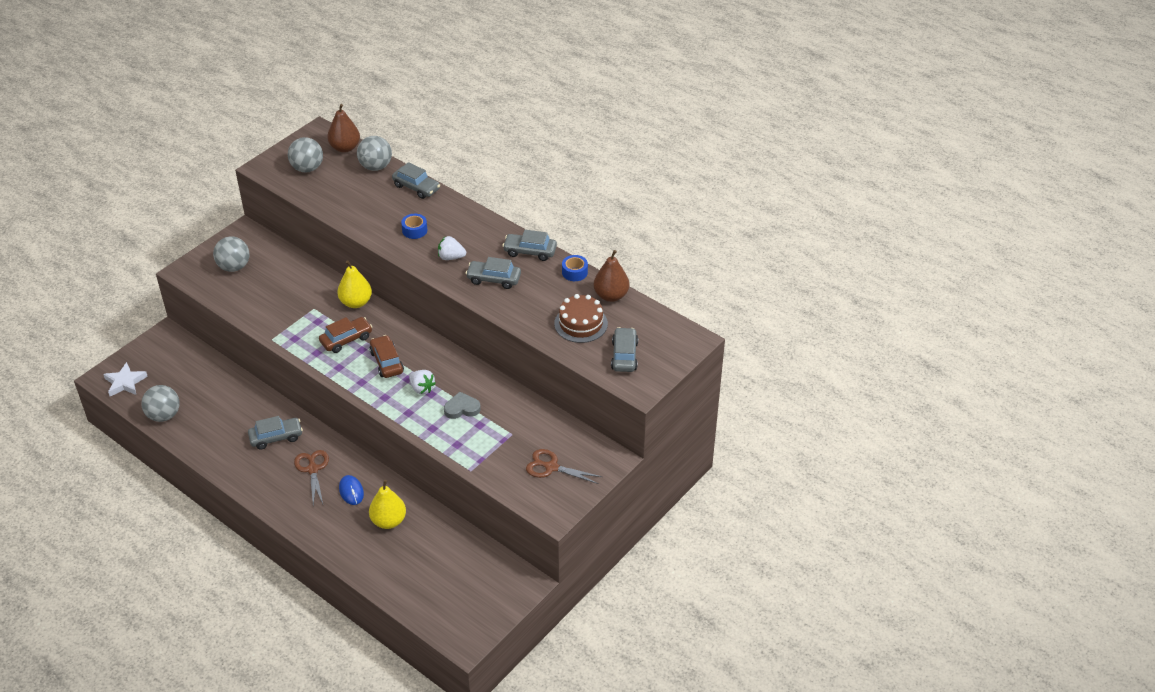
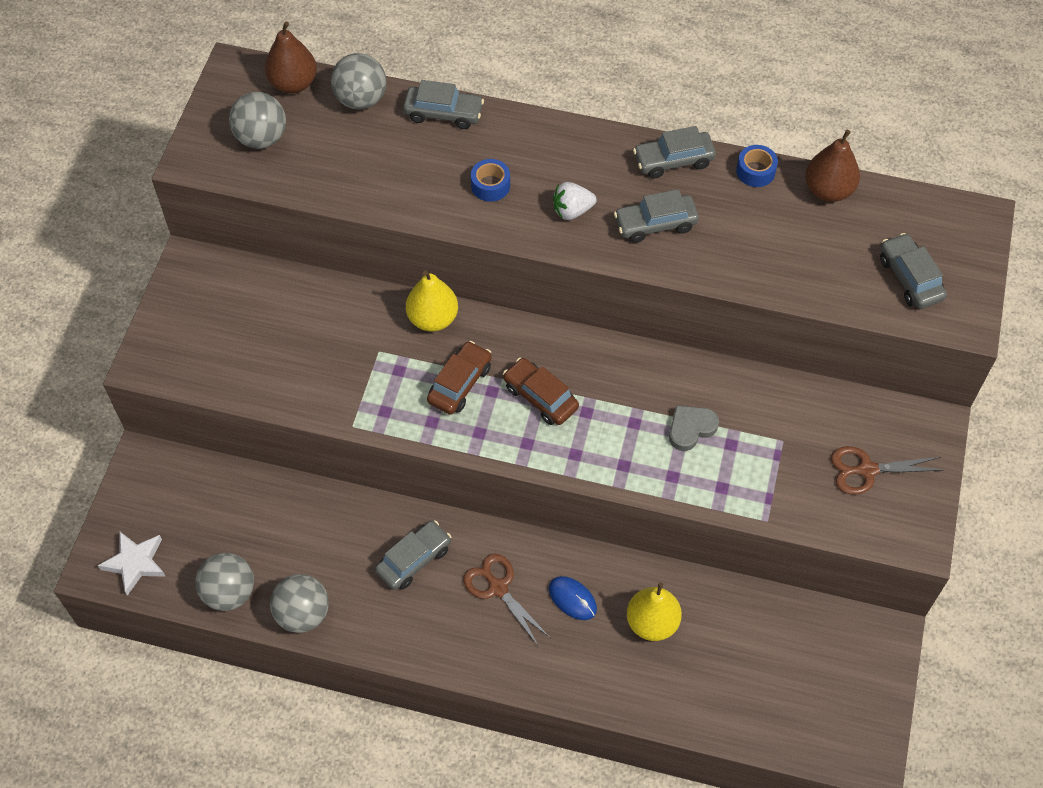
camera: 25 degrees left, 15 degrees up
grey ball [213,236,249,272] -> grey ball moved to [270,574,329,633]
white strawberry [409,370,436,394] -> none
brown cake [554,294,608,343] -> none

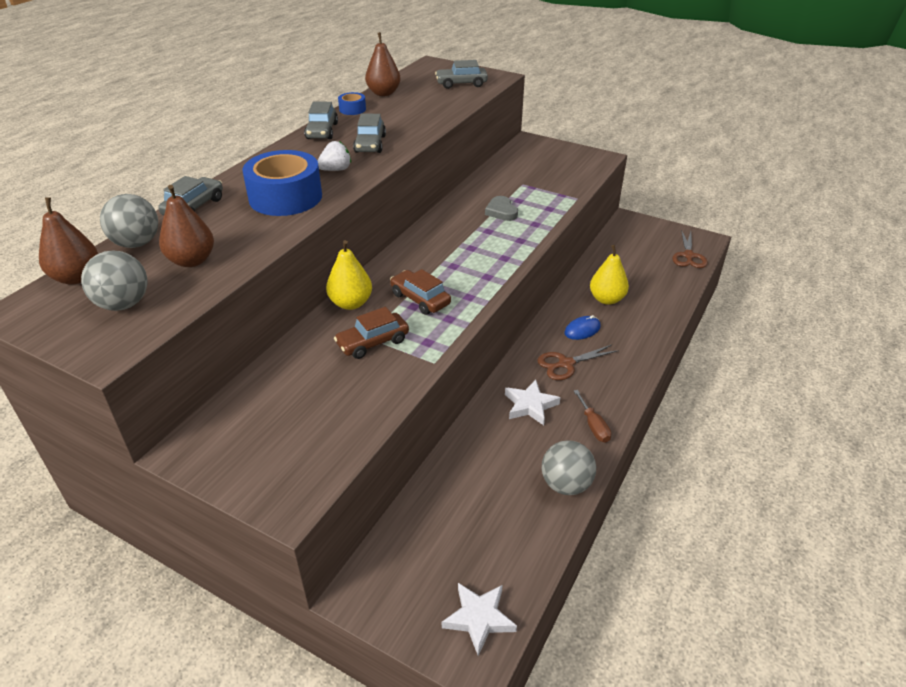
camera: 75 degrees left, 20 degrees down
grey ball [195,553,254,611] -> none
grey car [375,520,452,590] -> white star [505,380,560,425]
blue tape [471,159,510,202] -> blue tape [242,150,322,216], size x2.20
brown car [503,358,579,425] -> brown car moved to [334,307,409,359]
white strawberry [553,182,596,220] -> white strawberry turned 120 degrees counterclockwise [318,141,351,171]
brown scissors [831,446,945,495] -> brown scissors moved to [672,230,708,268]
none -> brown pear [159,185,214,267]
none -> brown screwdriver [574,390,611,443]

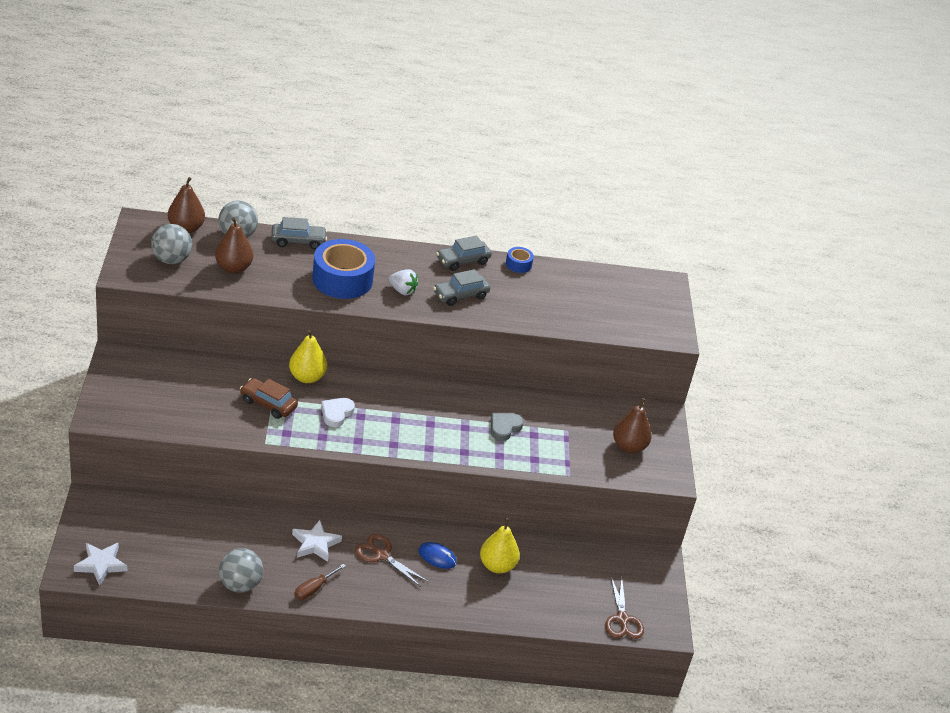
camera: 55 degrees right, 0 degrees up
brown pear [365,32,401,96] -> brown pear moved to [613,398,652,453]
brown car [390,269,451,315] -> white heart [321,398,355,427]
grey car [435,60,488,89] -> none
brown scissors [672,230,708,268] -> brown scissors turned 75 degrees counterclockwise [605,576,644,639]

